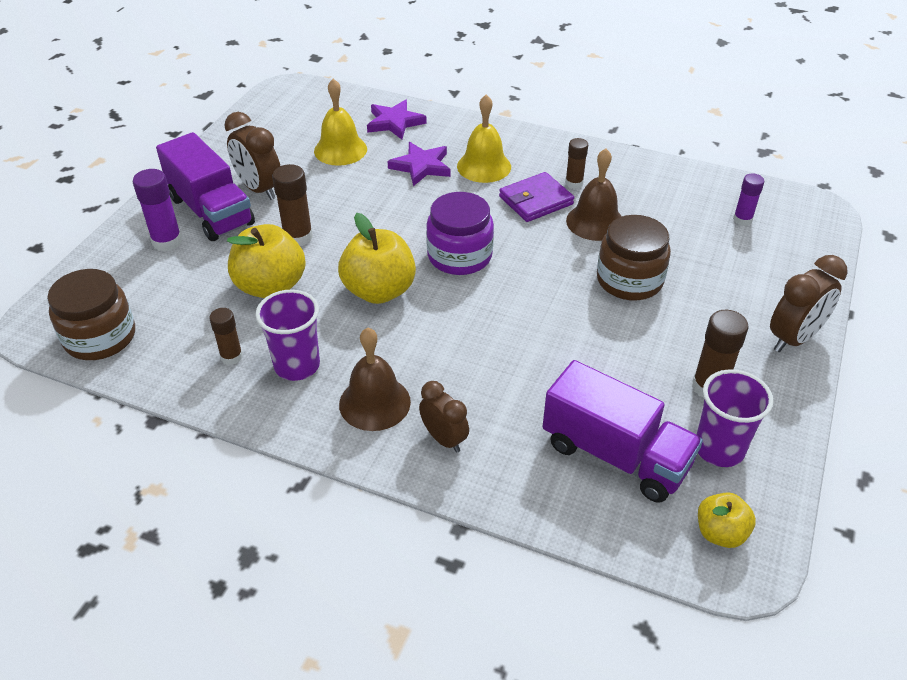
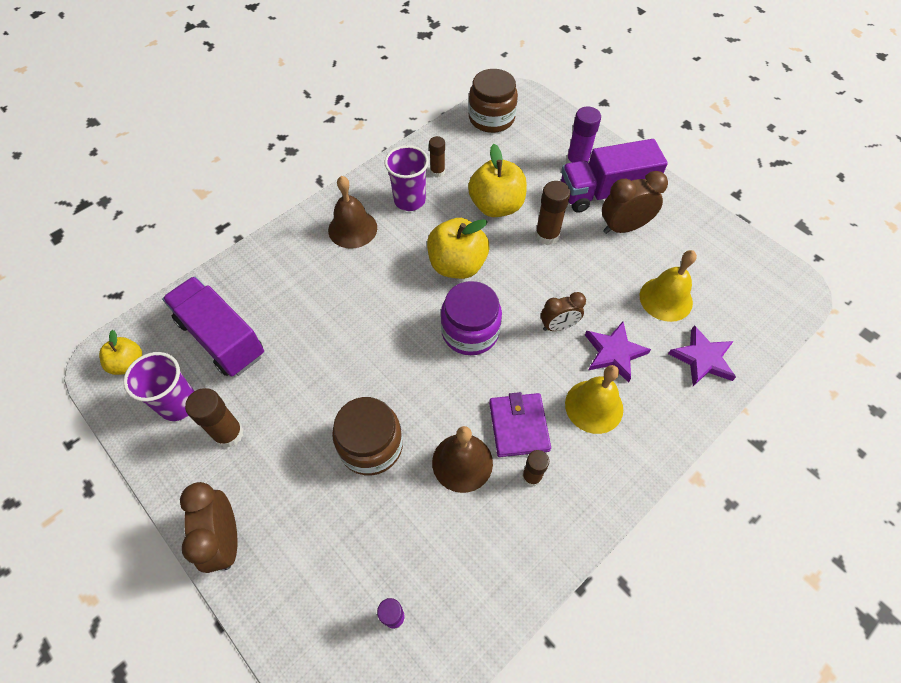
camera: 115 degrees right, 15 degrees up
brown clock [419,381,469,453] -> brown clock moved to [541,292,586,331]
purple truck [543,360,703,503] -> purple truck turned 75 degrees clockwise [162,276,264,377]

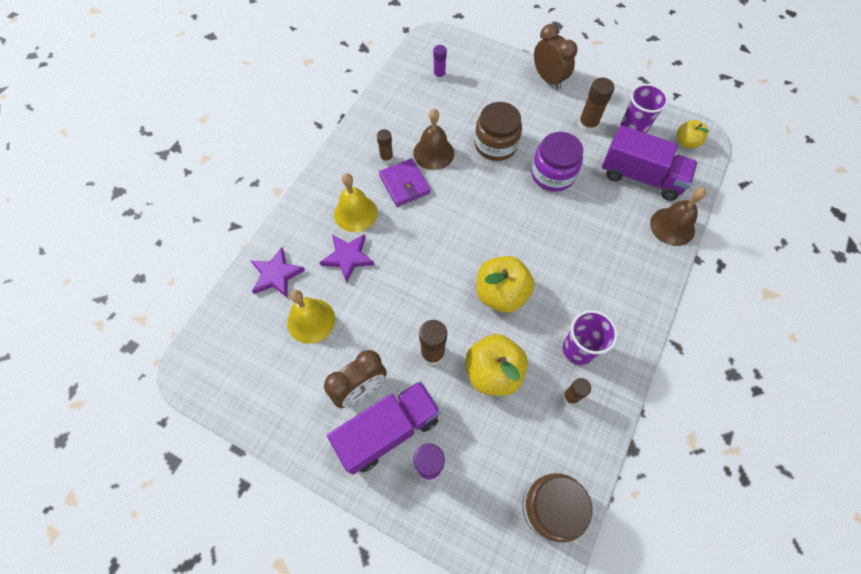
camera: 160 degrees right, 5 degrees up
brown bell [328,176,377,249] -> brown bell moved to [650,188,706,246]
purple jar [441,281,502,355] -> purple jar moved to [531,132,583,191]
brown clock [541,292,586,331] -> none

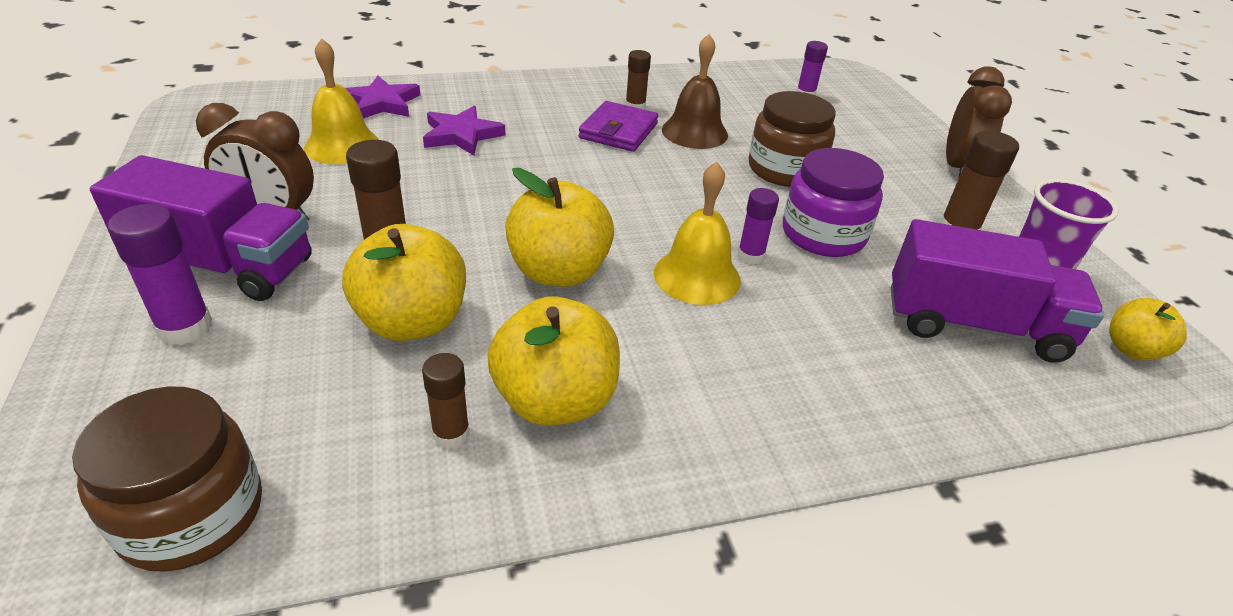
camera: 45 degrees right, 25 degrees down
yellow bell [334,173,377,232] -> yellow bell moved to [654,162,741,305]
purple cup [563,310,618,365] -> yellow apple [488,296,620,426]
purple truck [602,125,698,201] -> purple truck turned 60 degrees counterclockwise [891,219,1104,363]
brown bell [650,188,706,246] -> none
none -> purple glue stick [738,188,779,264]

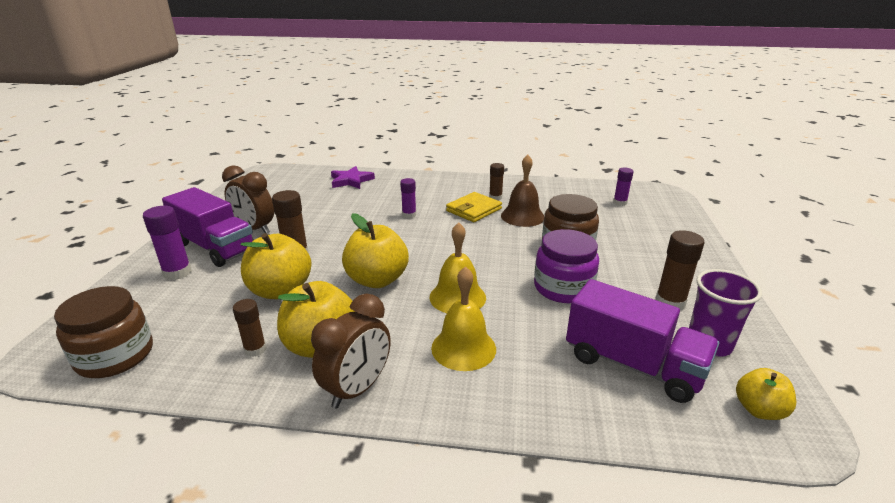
camera: 25 degrees right, 10 degrees down
yellow bell [304,38,379,164] -> yellow bell moved to [431,266,496,371]
purple star [423,106,506,155] -> none
purple wallet [579,101,658,152] -> yellow wallet [446,192,502,222]
purple glue stick [738,188,779,264] -> purple glue stick moved to [400,178,416,218]
brown clock [946,66,1012,179] -> brown clock moved to [311,294,391,409]

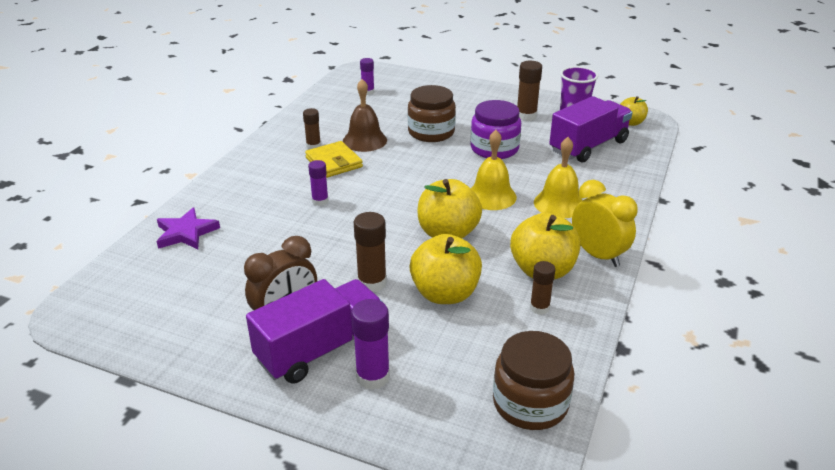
camera: 75 degrees left, 5 degrees up
brown clock [311,294,391,409] -> yellow clock [572,180,638,267]

